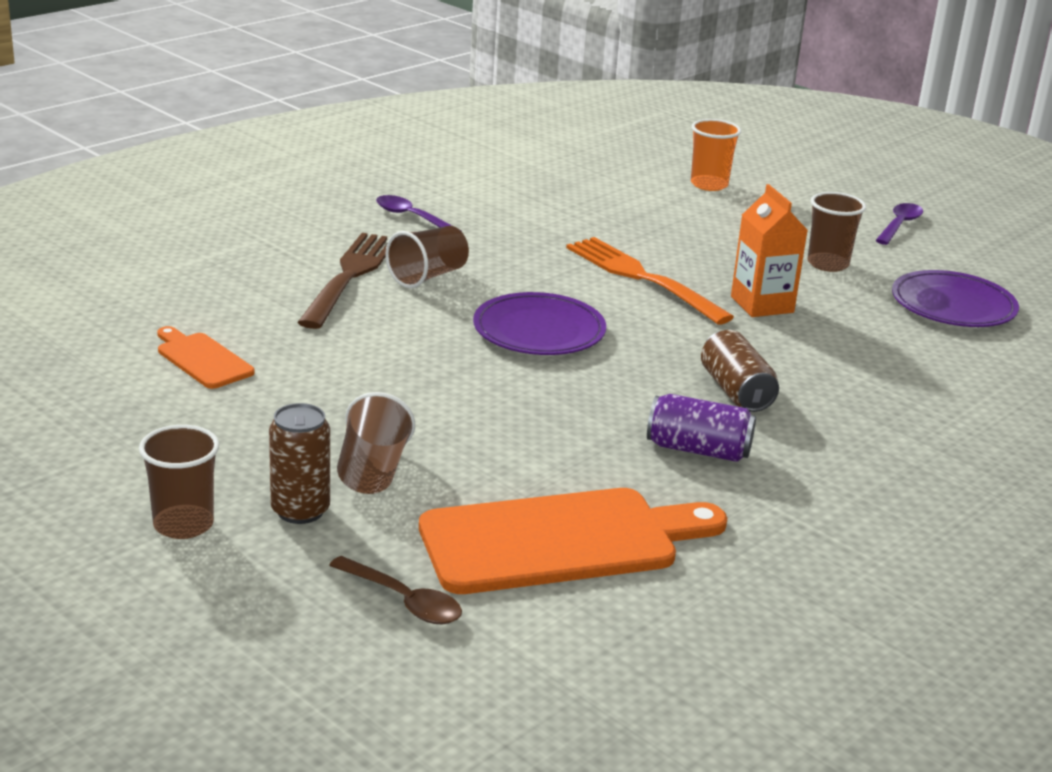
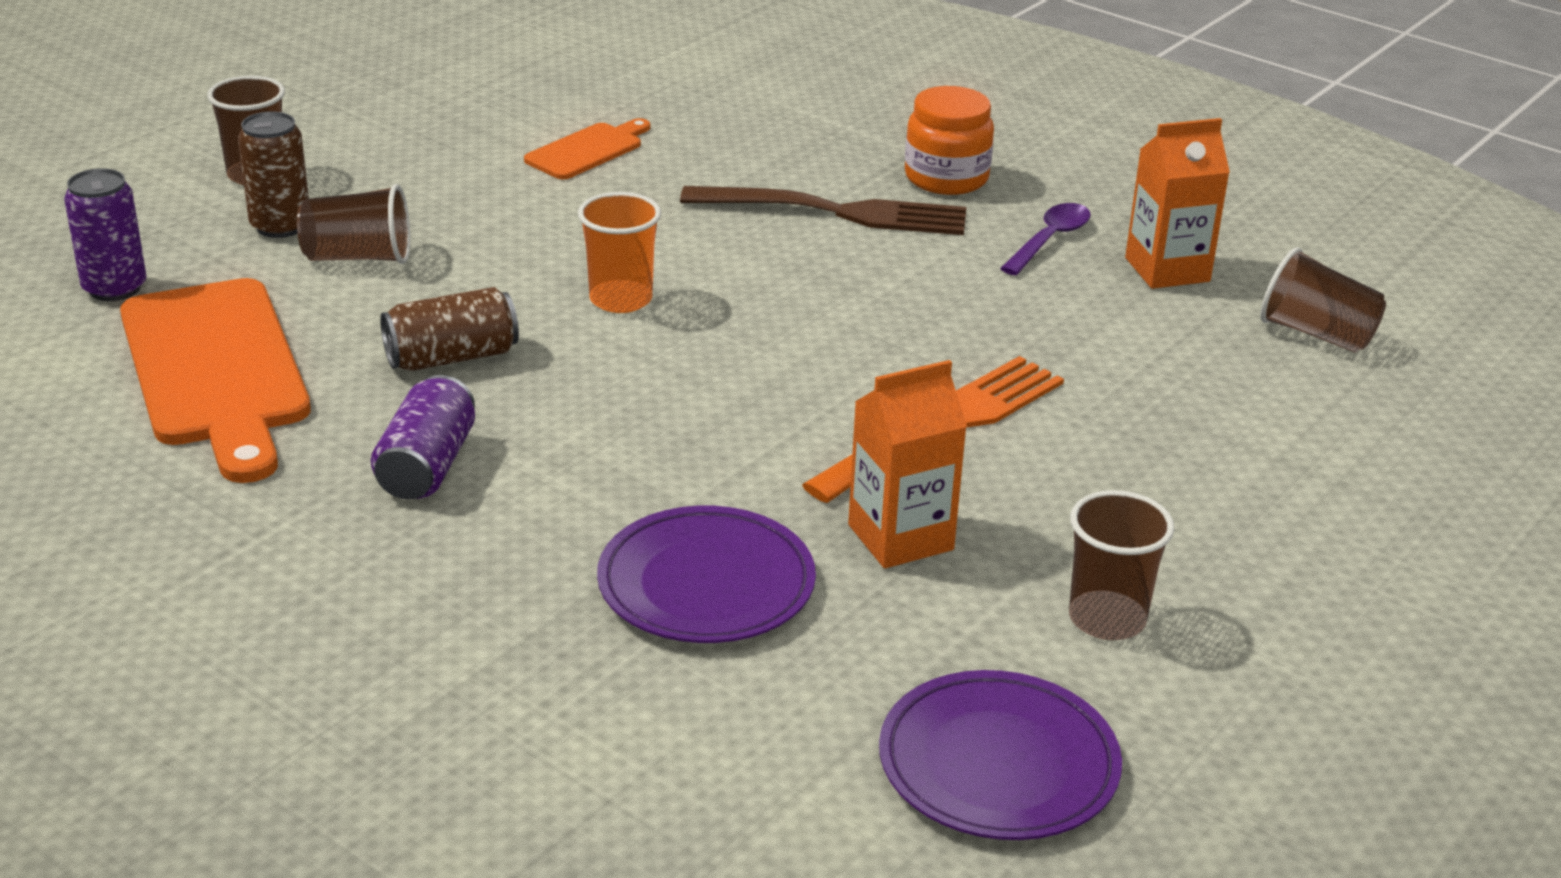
camera: 85 degrees right, 5 degrees up
brown spoon [329,556,462,624] -> purple can [64,168,147,301]
brown cup [386,226,469,288] -> brown cup moved to [1260,247,1386,353]
purple plate [473,292,606,355] -> purple plate moved to [597,506,816,643]
orange cup [691,119,741,191] -> orange cup moved to [578,192,661,313]
brown can [701,330,779,412] -> brown can moved to [380,287,519,371]
purple spoon [875,203,923,245] -> none
none -> orange jar [905,86,994,195]
none -> orange carton [1125,118,1230,289]

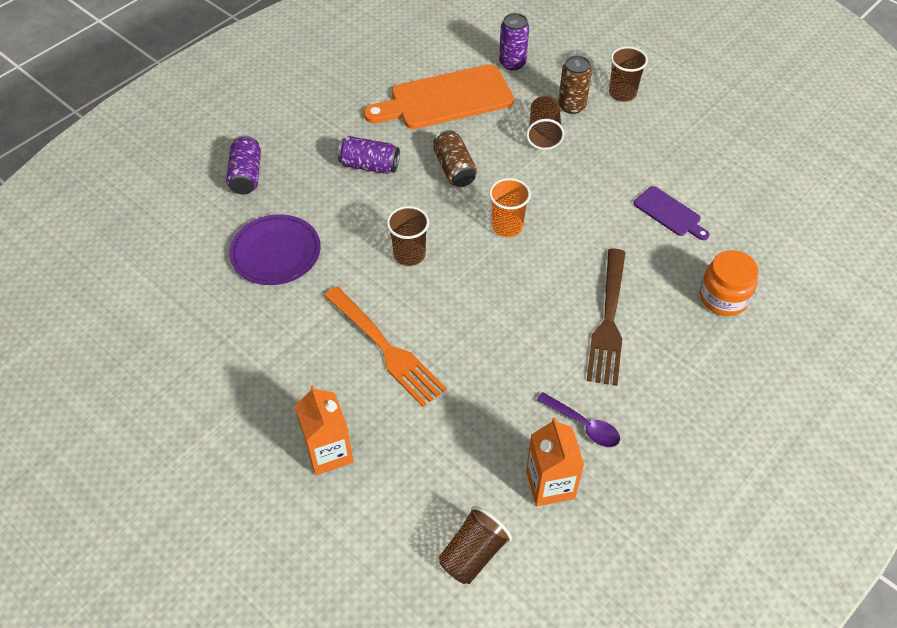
camera: 95 degrees right, 20 degrees up
orange cutting board [524,118,651,180] -> purple cutting board [634,186,709,240]
orange carton [848,360,967,568] -> orange carton moved to [295,385,353,475]
purple plate [879,670,1122,840] -> none
orange jar [905,86,994,195] -> orange jar moved to [700,250,758,316]
brown cup [1069,490,1175,640] -> brown cup moved to [387,206,429,266]
none -> purple can [226,136,261,194]

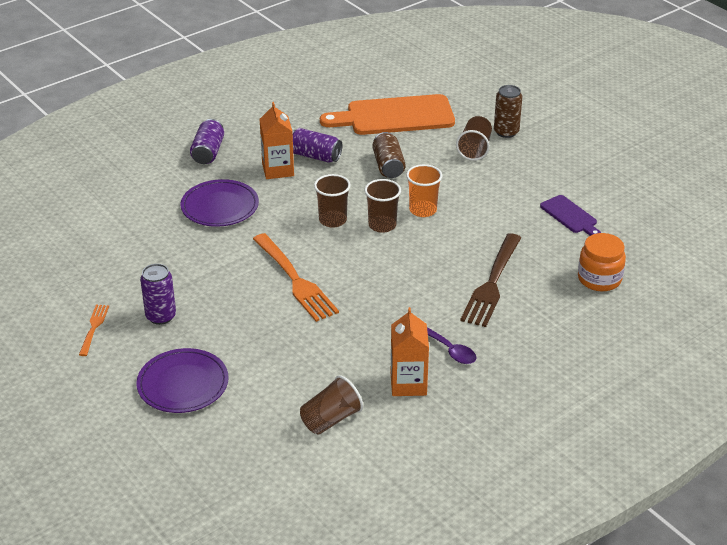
camera: 10 degrees right, 15 degrees down
orange carton [295,385,353,475] -> orange carton moved to [260,102,294,179]
purple can [499,13,529,70] -> purple can moved to [140,264,176,325]
brown cup [609,46,648,102] -> brown cup moved to [365,179,401,233]
none -> orange fork [79,305,109,356]
none -> purple plate [136,348,229,413]

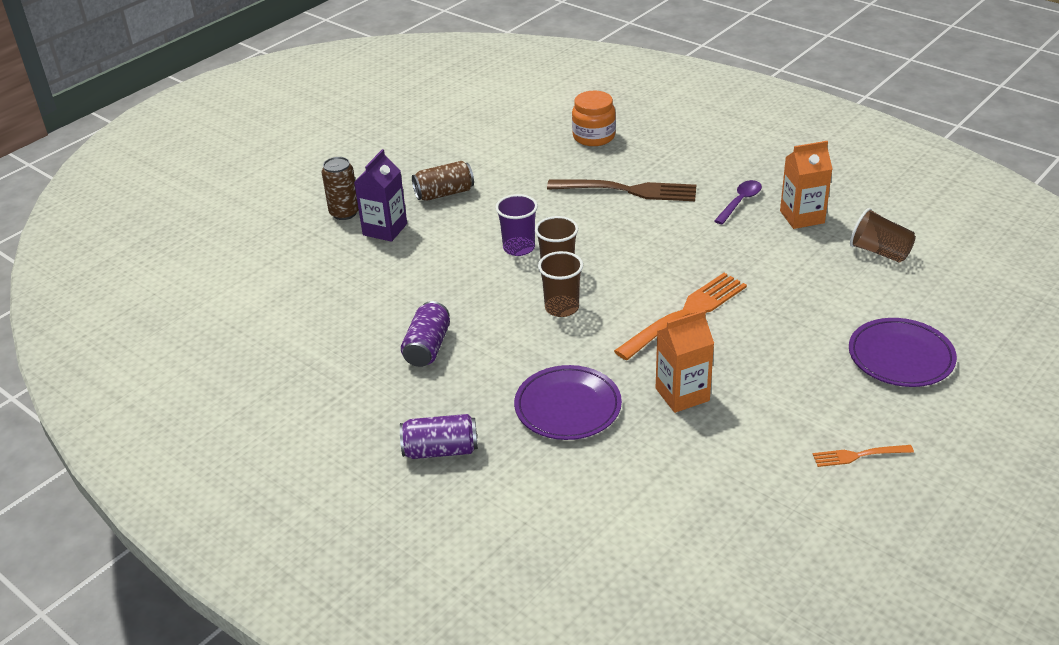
camera: 100 degrees left, 0 degrees up
purple can [140,264,176,325] -> none
orange carton [260,102,294,179] -> orange carton moved to [656,310,714,413]
orange cutting board [320,94,455,135] -> none
brown can [372,132,406,178] -> brown can moved to [412,161,474,201]
orange cup [406,164,442,217] -> purple cup [495,194,538,256]
brown cup [456,116,492,161] -> purple carton [354,149,407,242]
purple cutting board [540,195,601,236] -> none

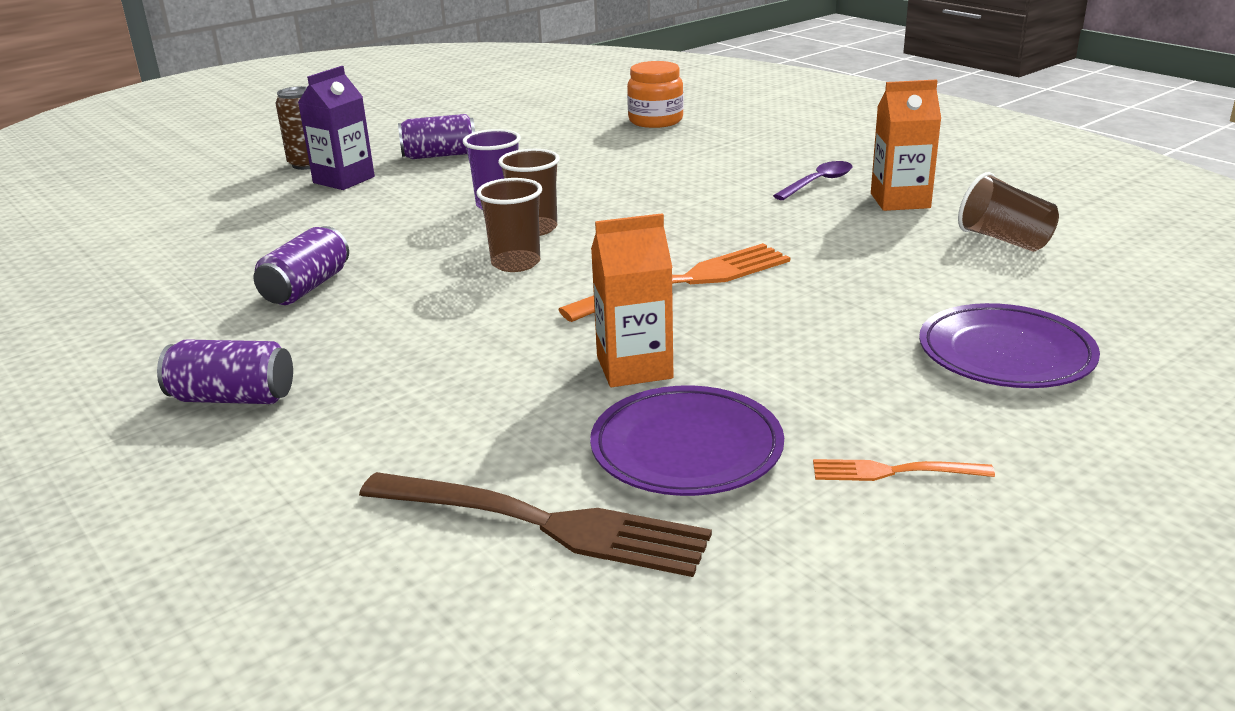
camera: 10 degrees right, 10 degrees down
brown can [412,161,474,201] -> purple can [398,114,475,159]
purple plate [514,365,622,440] -> purple plate moved to [590,385,784,496]
brown fork [547,180,696,201] -> brown fork moved to [359,472,712,577]

